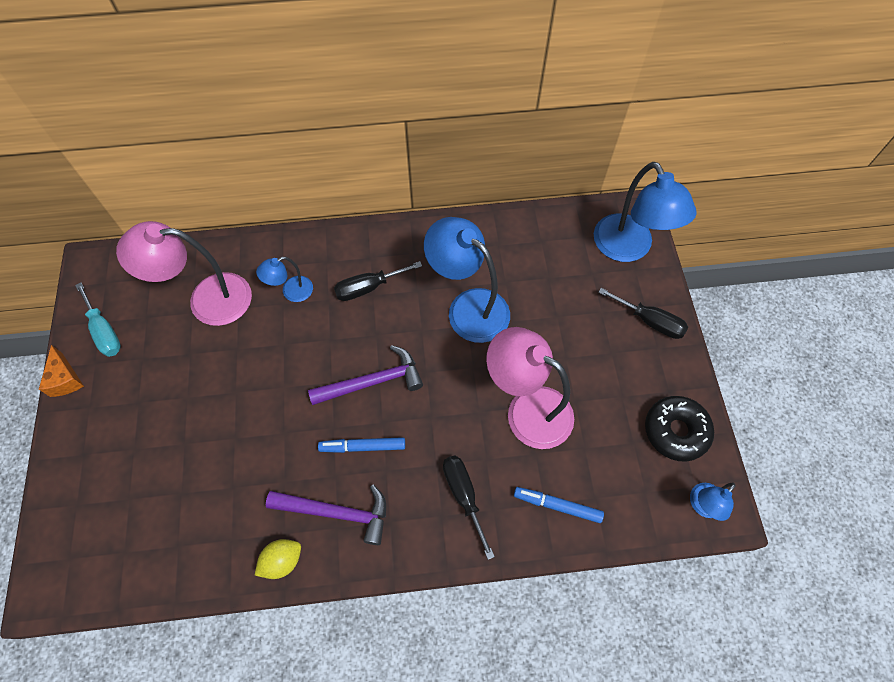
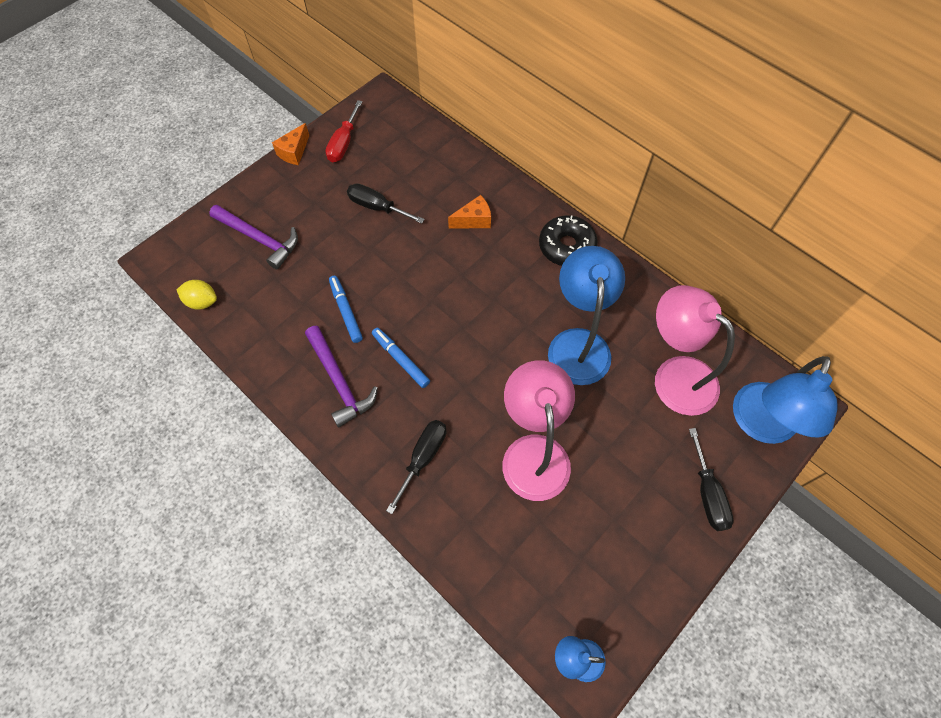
camera: 50 degrees right, 0 degrees up
turquoise screwdriver [75,282,121,357] -> red screwdriver [325,100,362,162]
pink lamp [116,221,252,326] -> pink lamp moved to [655,285,735,416]
yellow lemon [255,539,301,579] -> yellow lemon moved to [177,280,217,310]
blue lamp [256,257,313,302] -> orange cheese [448,195,491,228]
purple hammer [308,345,423,405] -> purple hammer moved to [209,205,298,270]
black screwdriver [334,261,422,301] -> black screwdriver moved to [347,183,425,224]
blue marker [514,487,604,523] -> blue marker moved to [329,276,363,343]
black donut [645,396,714,462] -> black donut moved to [539,215,598,266]

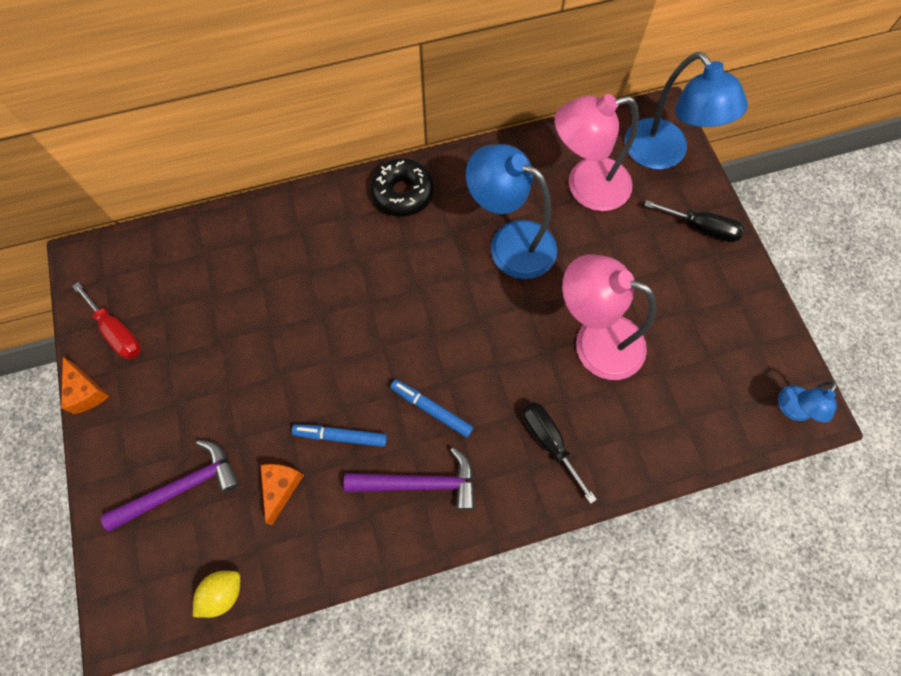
camera: 60 degrees left, 5 degrees up
black screwdriver [347,183,425,224] -> none
blue marker [372,328,430,388] -> blue marker turned 45 degrees clockwise [390,379,473,437]
orange cheese [448,195,491,228] -> orange cheese moved to [260,464,304,525]

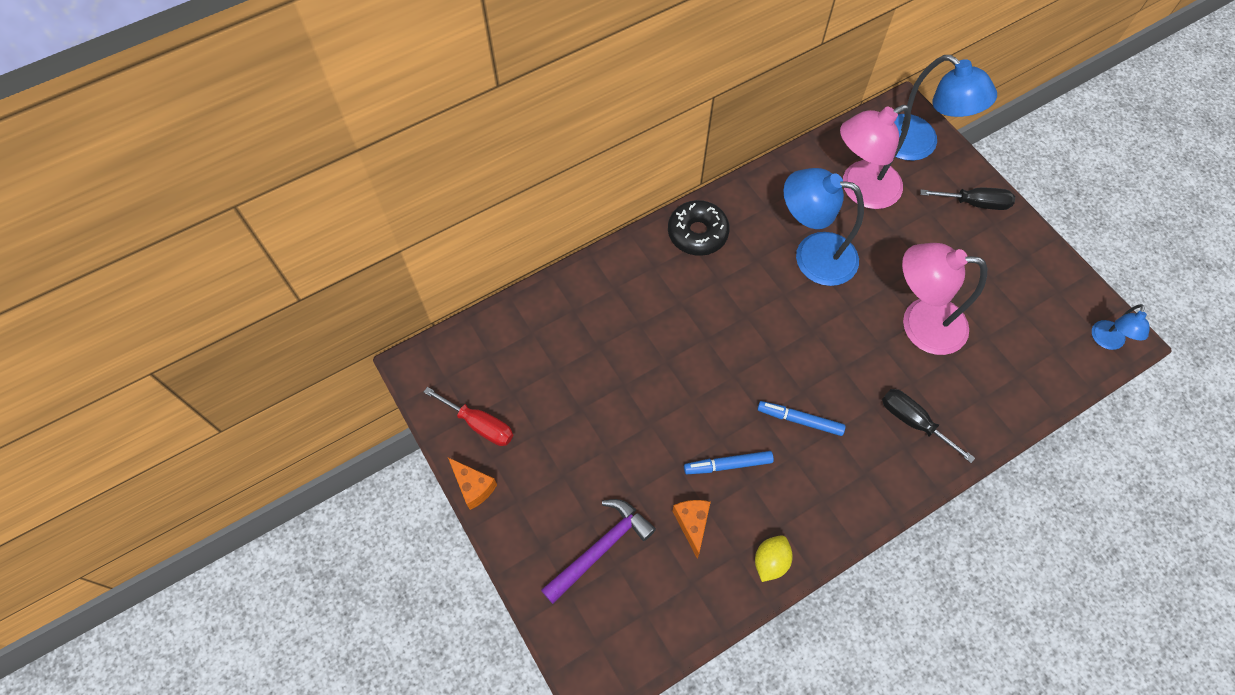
camera: 15 degrees left, 5 degrees down
yellow lemon [193,571,240,618] -> yellow lemon moved to [755,535,793,582]
purple hammer [344,447,475,510] -> none

